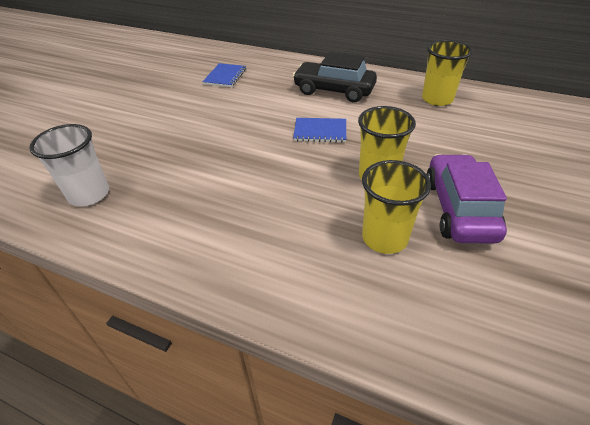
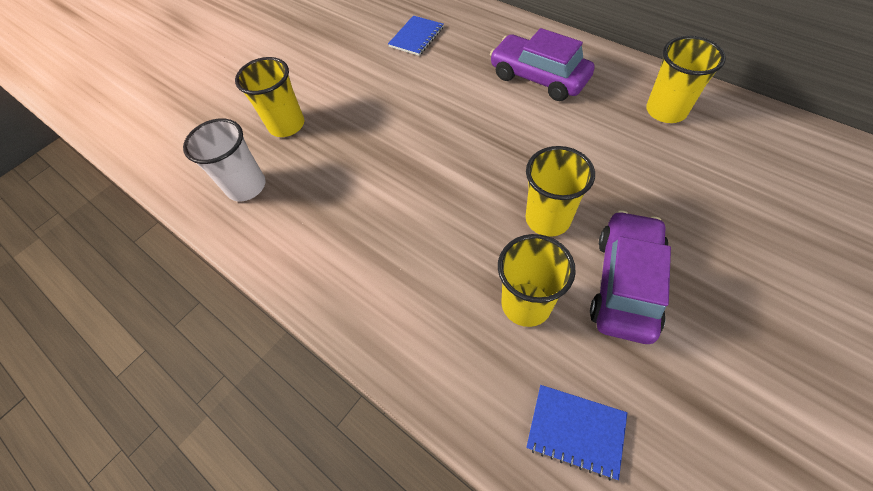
camera: 20 degrees right, 15 degrees up
black car [292,52,377,102] -> purple car [490,28,595,101]
blue notebook [293,118,346,143] -> blue notebook moved to [526,385,627,481]
none -> yellow cup [235,57,304,137]

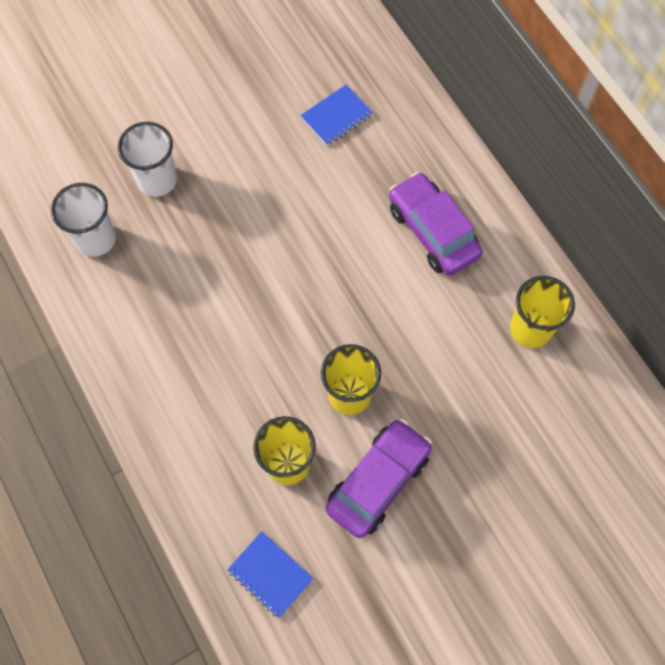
camera: 15 degrees right, 10 degrees up
yellow cup [235,57,304,137] -> white cup [118,122,177,197]

